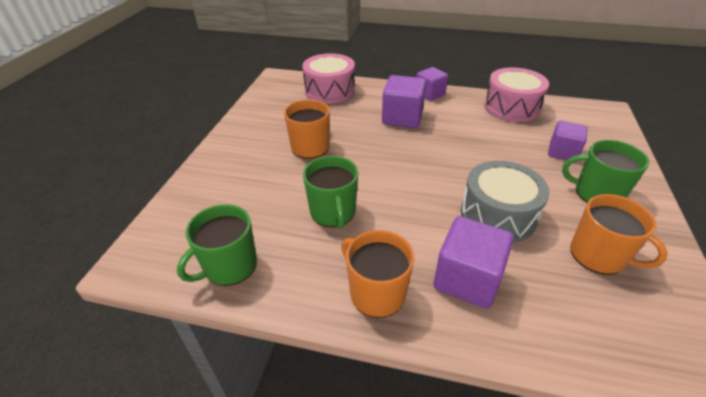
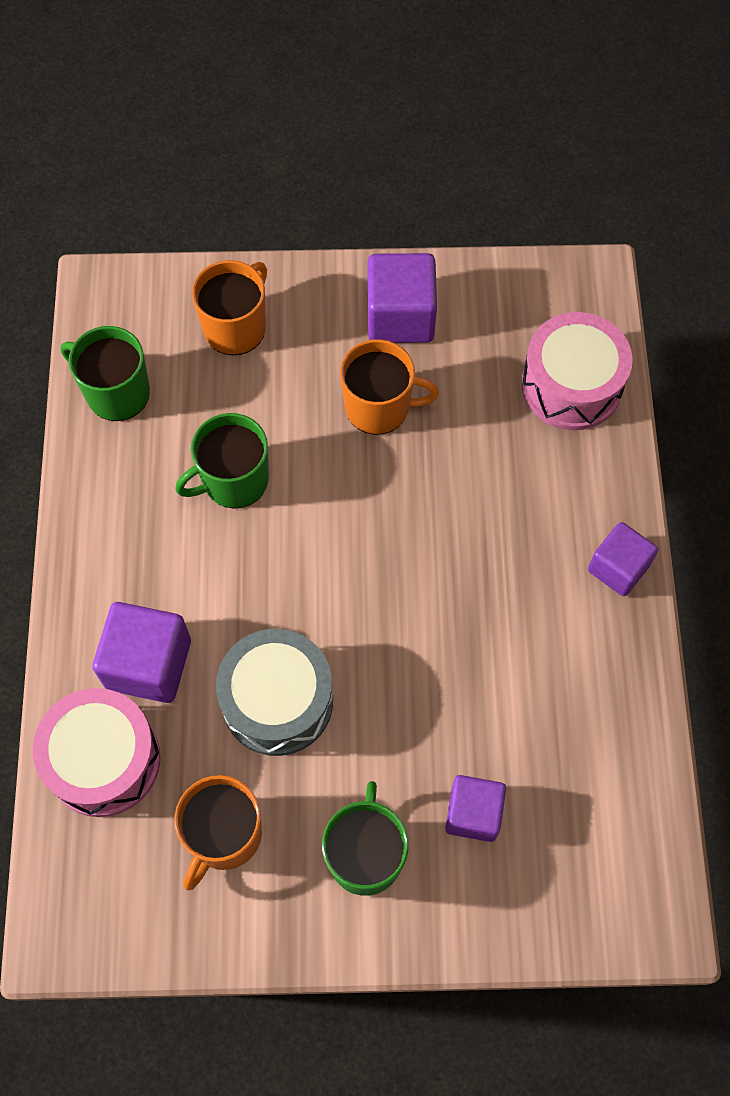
camera: 75 degrees right, 25 degrees up
orange mug [341,230,414,318] -> orange mug moved to [192,260,267,355]
purple cube [382,75,426,128] -> purple cube moved to [367,253,437,343]
pink drum [484,68,549,122] -> pink drum moved to [33,688,160,817]

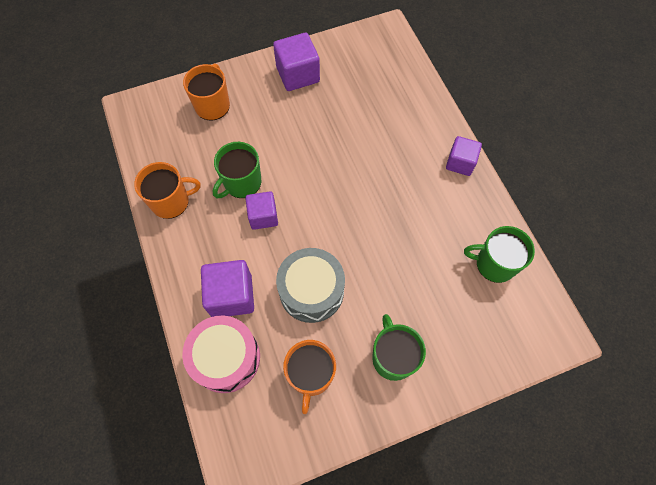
camera: 20 degrees left, 0 degrees up
green mug [61,326,150,421] -> green mug moved to [464,226,535,283]
orange mug [340,339,439,435] -> orange mug moved to [134,162,201,219]
purple cube [445,775,506,842] -> purple cube moved to [245,192,278,230]
pink drum [521,312,633,430] -> none

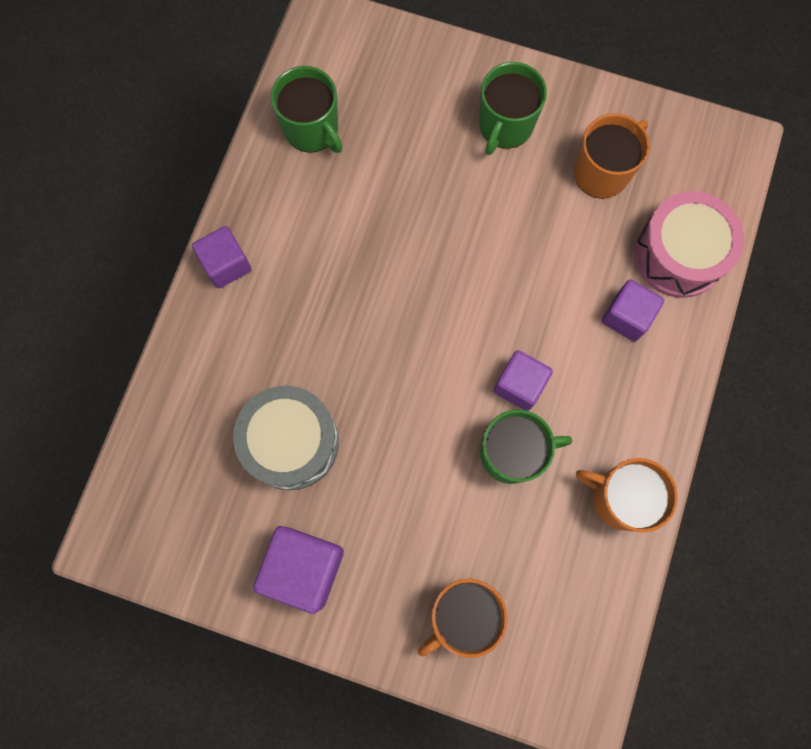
camera: 140 degrees left, 10 degrees up
purple cube [201,260,254,317] -> purple cube [602,280,664,342], size x0.67
grey drum [276,248,345,323] -> grey drum moved to [233,386,339,490]

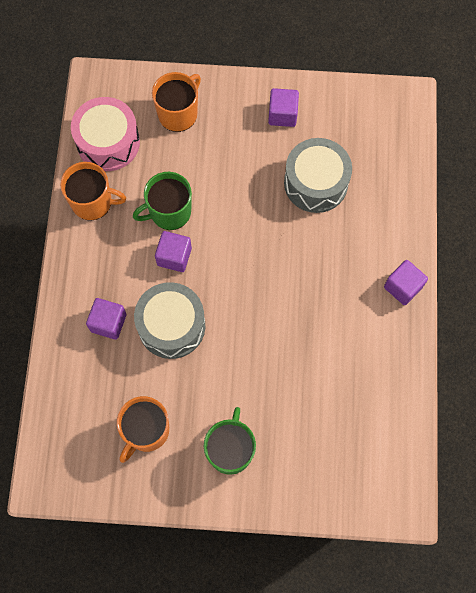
camera: 165 degrees right, 5 degrees down
purple cube [253,526,344,614] -> purple cube [268,88,299,127], size x0.67
green mug [271,66,343,153] -> none
pink drum [634,191,744,298] -> pink drum moved to [71,97,140,171]
none -> grey drum [134,282,205,359]

